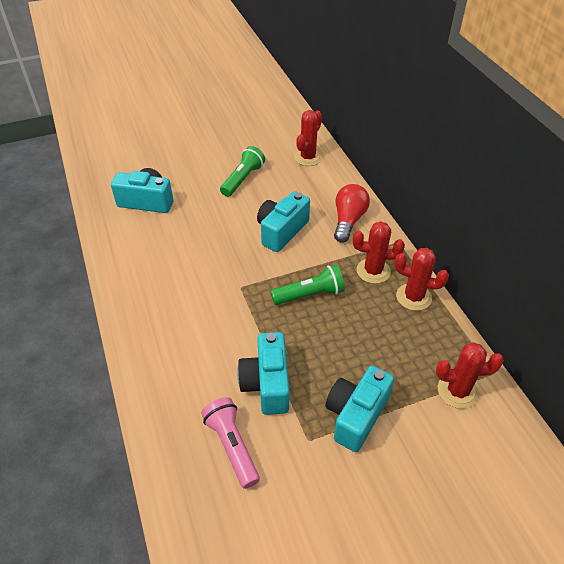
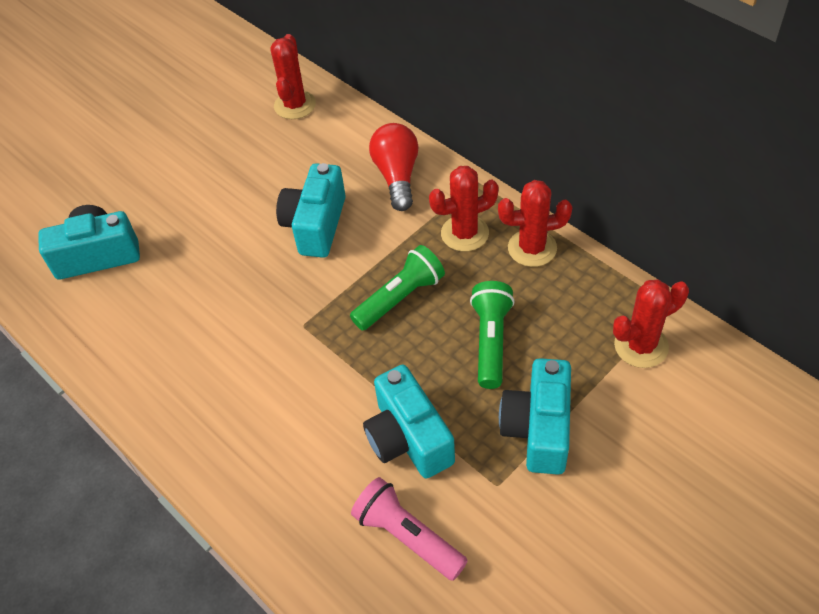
camera: 20 degrees left, 5 degrees up
green flashlight [220,146,265,197] -> green flashlight moved to [470,281,515,389]

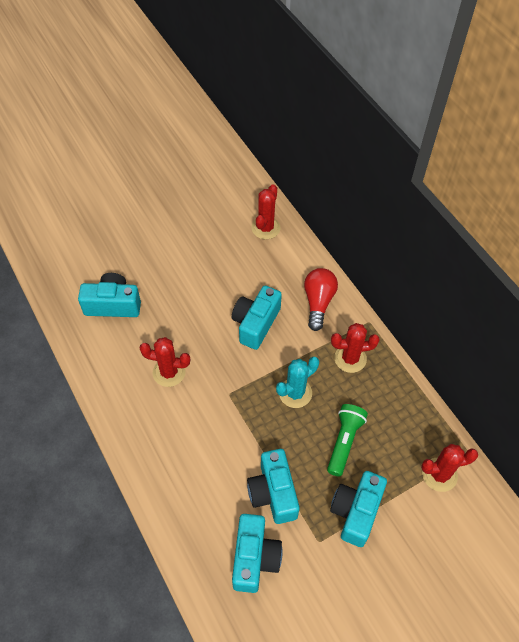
camera: 10 degrees right, 5 degrees up
green flashlight [350,245,445,331] -> turquoise cactus [276,357,319,408]
pink flashlight [351,477,468,581] -> turquoise camera [232,514,282,593]
red cactus [498,180,572,267] -> red cactus moved to [140,337,190,387]

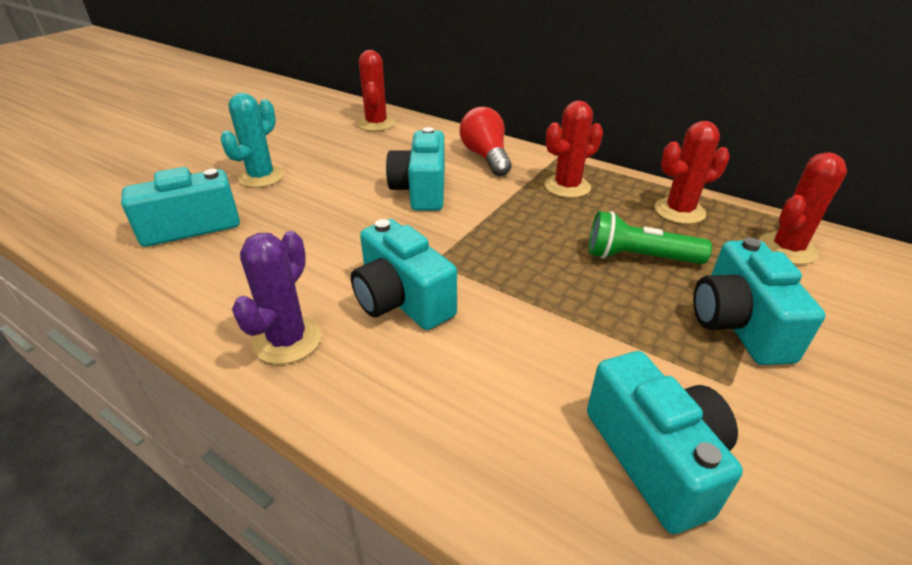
camera: 25 degrees left, 20 degrees down
red cactus [140,337,190,387] -> red cactus moved to [654,121,730,224]
turquoise camera [247,449,300,524] -> turquoise camera moved to [351,219,457,330]
turquoise cactus [276,357,319,408] -> turquoise cactus moved to [220,93,284,188]
green flashlight [327,404,368,477] -> green flashlight turned 75 degrees counterclockwise [589,211,712,264]
none -> purple cactus [232,231,322,364]

